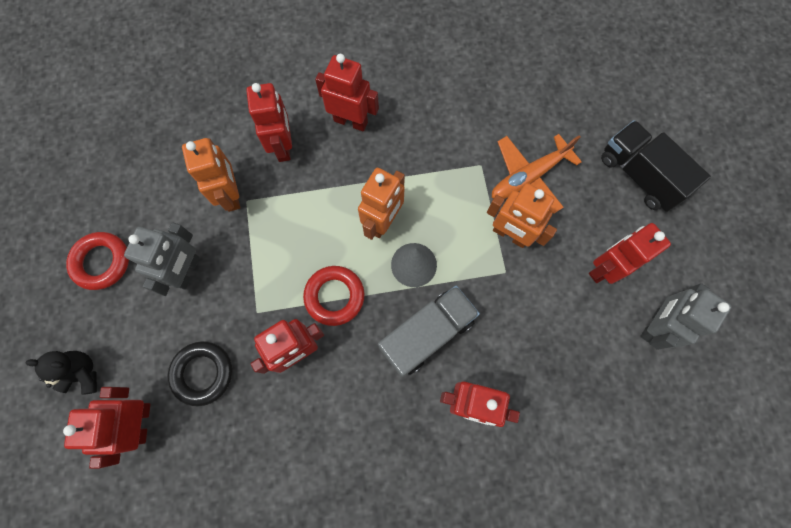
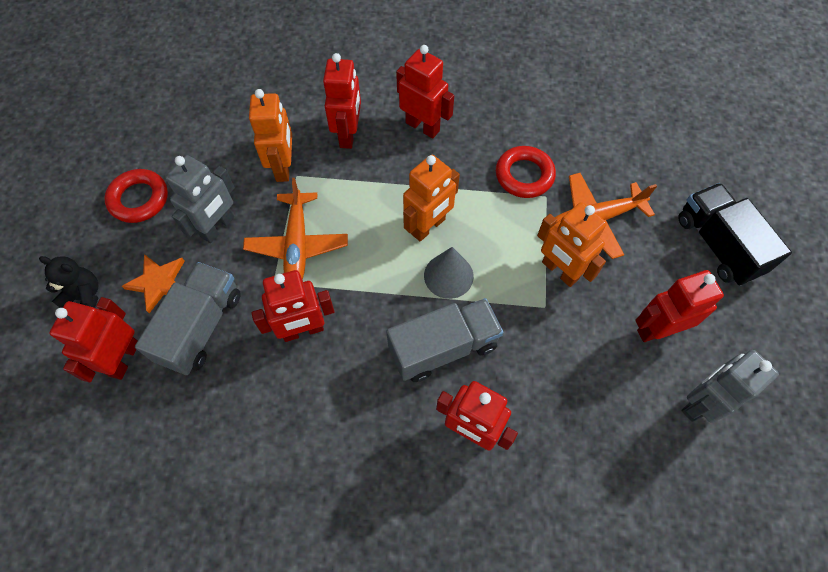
camera: 15 degrees right, 10 degrees down
black ring [168,341,232,406] -> grey truck [135,262,241,375]
red ring [303,266,365,326] -> red ring moved to [496,146,556,198]
none -> orange star [122,254,185,313]
none -> orange plane [243,178,348,280]

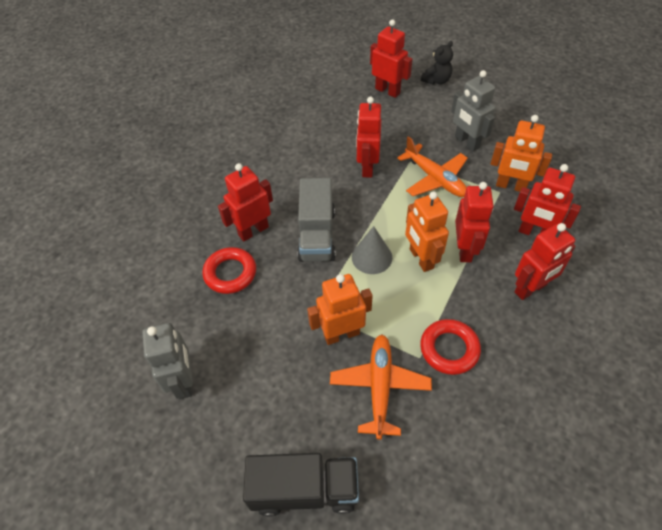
camera: 115 degrees right, 10 degrees down
red ring [104,169,168,223] -> red ring moved to [202,247,256,294]
orange star [122,254,185,313] -> none
grey truck [135,262,241,375] -> none
orange plane [243,178,348,280] -> orange plane turned 150 degrees counterclockwise [397,136,468,197]
red robot [635,270,724,342] -> red robot moved to [455,182,494,262]

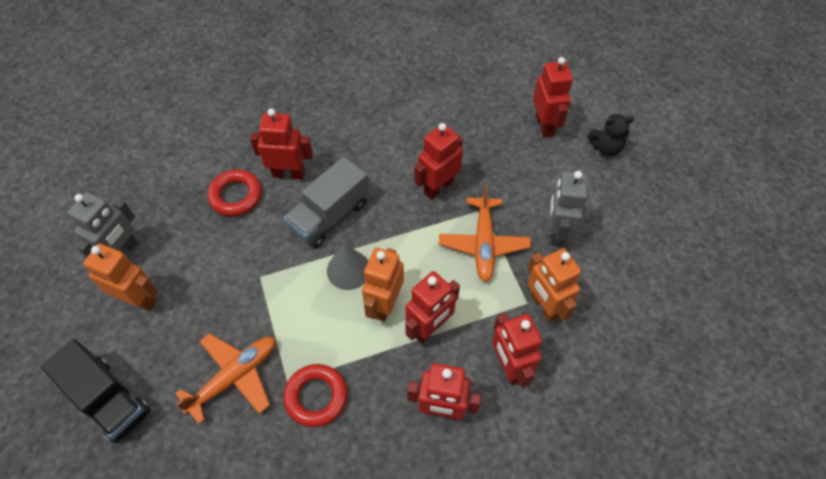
camera: 40 degrees right, 5 degrees up
orange robot [307,274,373,345] -> orange robot moved to [83,244,158,311]

